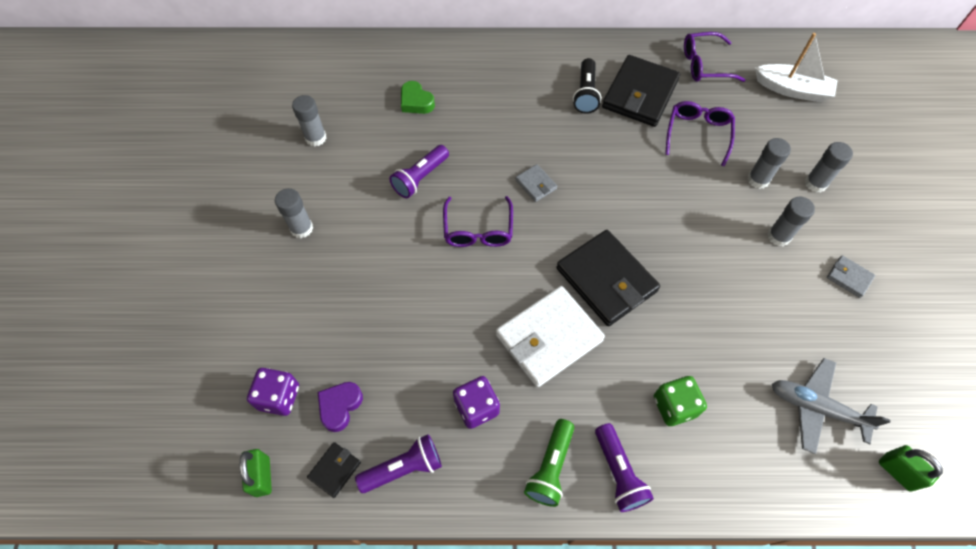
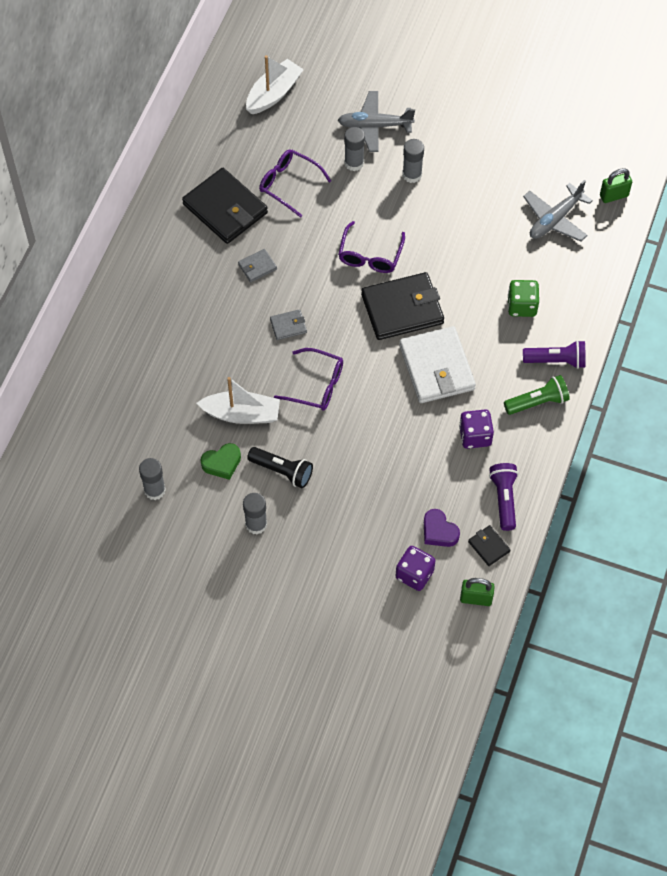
camera: 70 degrees left, 0 degrees up
purple flashlight [389,145,449,198] -> white boat [197,377,280,424]
green heart [401,81,435,114] -> green heart moved to [201,443,241,480]
green flashlight [524,419,574,507] -> green flashlight turned 60 degrees counterclockwise [504,375,570,415]
black flashlight [573,58,601,114] -> black flashlight moved to [247,447,313,488]
purple glasses [684,32,745,82] -> purple glasses moved to [338,221,405,273]
grey glue stick [805,142,853,193] -> grey plane [338,91,415,152]
grey wallet [827,255,876,298] -> grey wallet moved to [238,249,277,282]

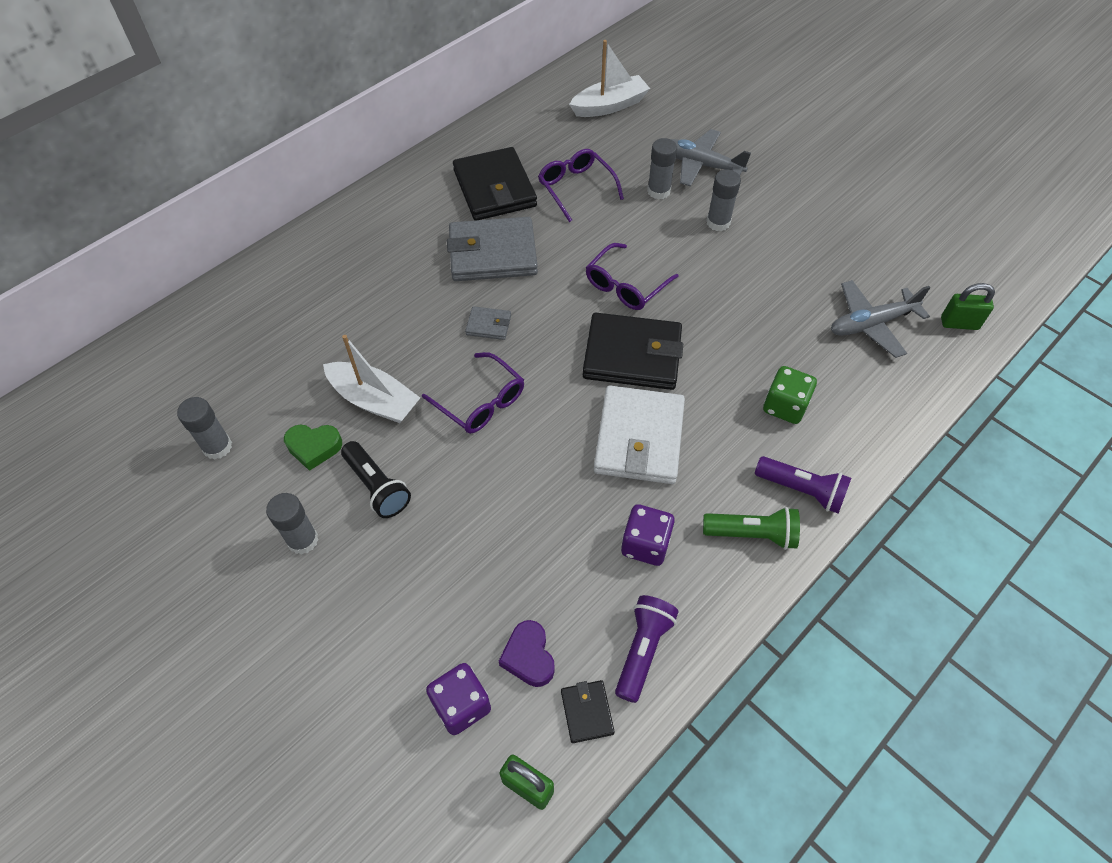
camera: 25 degrees right, 5 degrees down
grey wallet [238,249,277,282] -> grey wallet [447,217,538,281], size x2.21

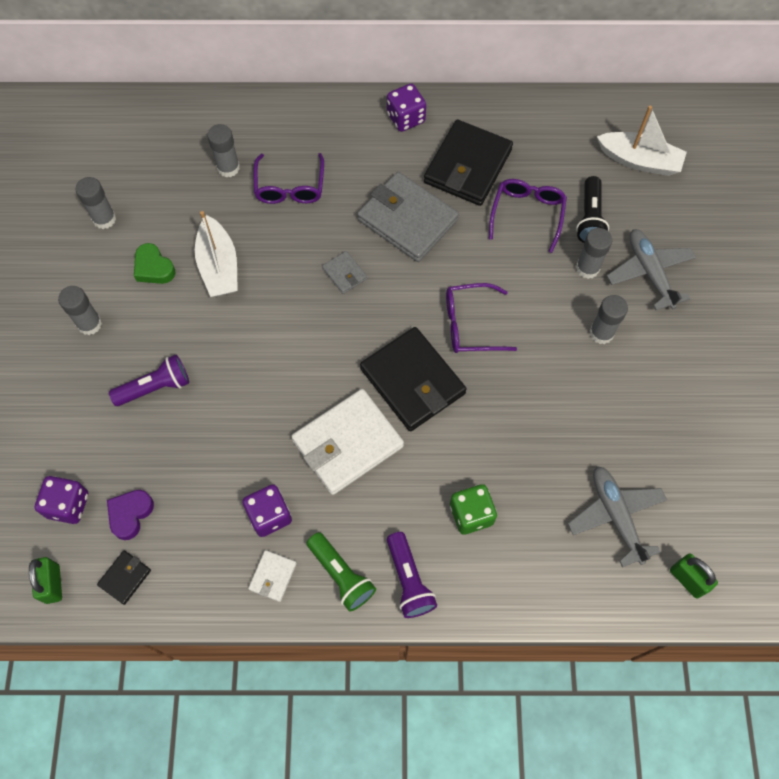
camera: 45 degrees right, 10 degrees up
black flashlight [341,441,411,518] -> black flashlight moved to [576,176,609,243]
purple glasses [422,352,524,434] -> purple glasses moved to [254,153,324,204]
purple flashlight [615,595,678,703] -> purple flashlight moved to [109,354,189,406]
grey plane [831,280,931,358] -> grey plane turned 45 degrees clockwise [568,466,667,567]
none -> grey glue stick [207,124,240,177]
none -> white wallet [248,550,297,602]
none -> purple dice [387,83,426,132]

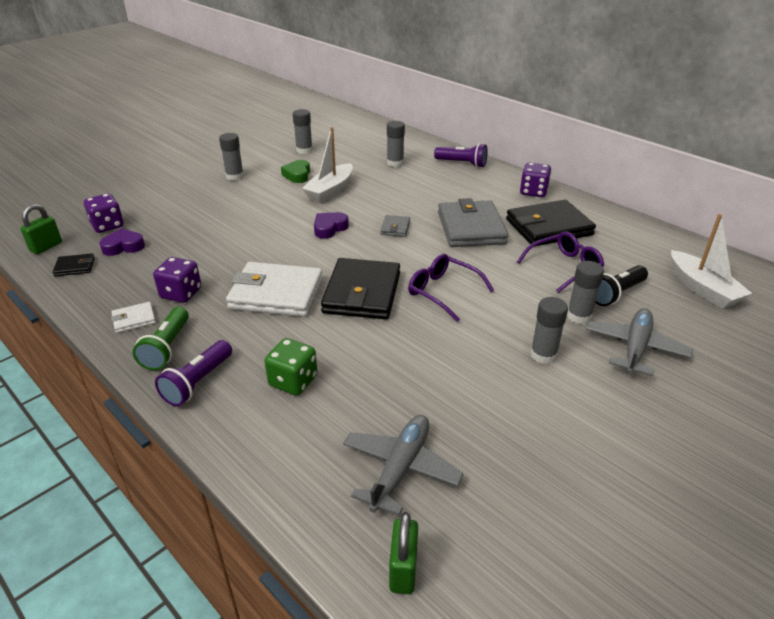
camera: 45 degrees right, 30 degrees down
purple flashlight [109,354,189,406] -> purple flashlight moved to [434,143,488,168]
purple glasses [254,153,324,204] -> none
none -> purple heart [314,212,349,239]

